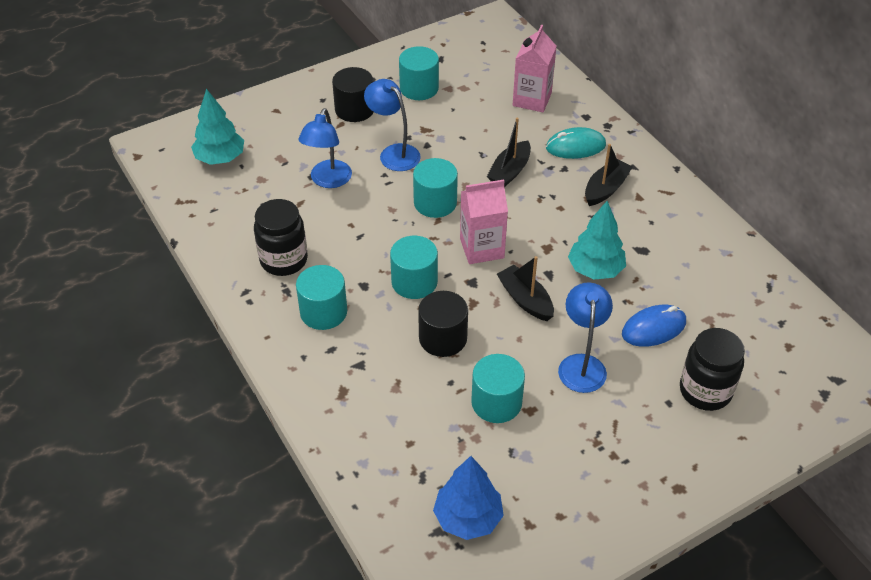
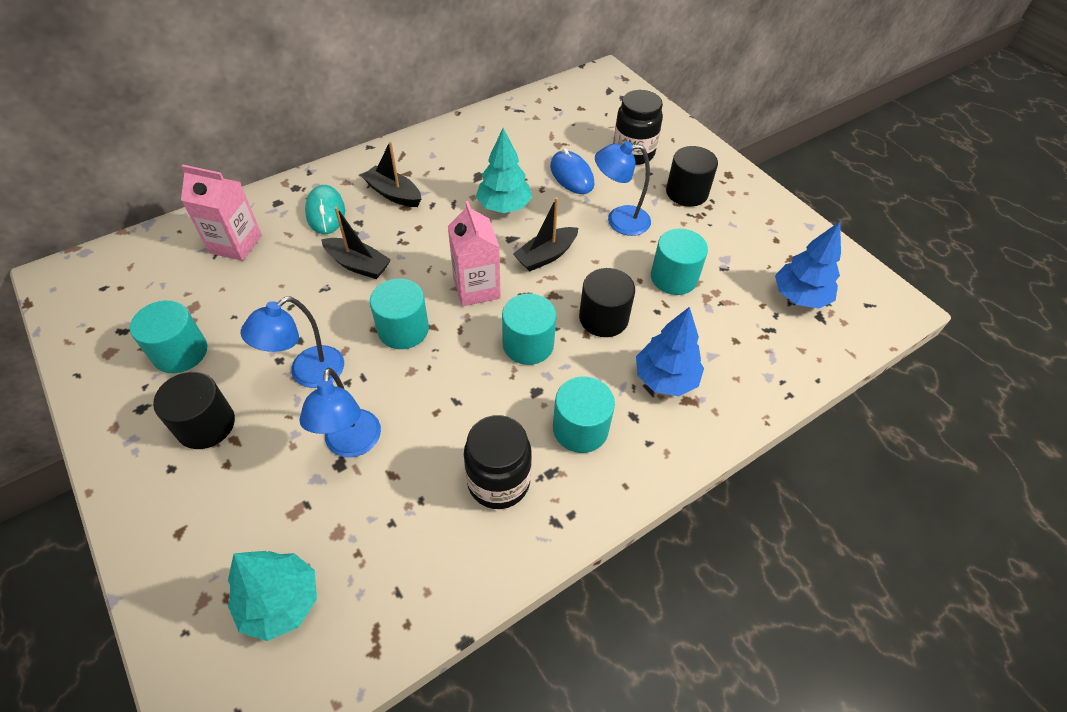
camera: 95 degrees left, 5 degrees up
blue lamp [298,108,352,188] -> blue lamp turned 75 degrees clockwise [299,368,381,458]
none -> blue tree [636,307,704,396]
none -> black cylinder [666,146,718,207]

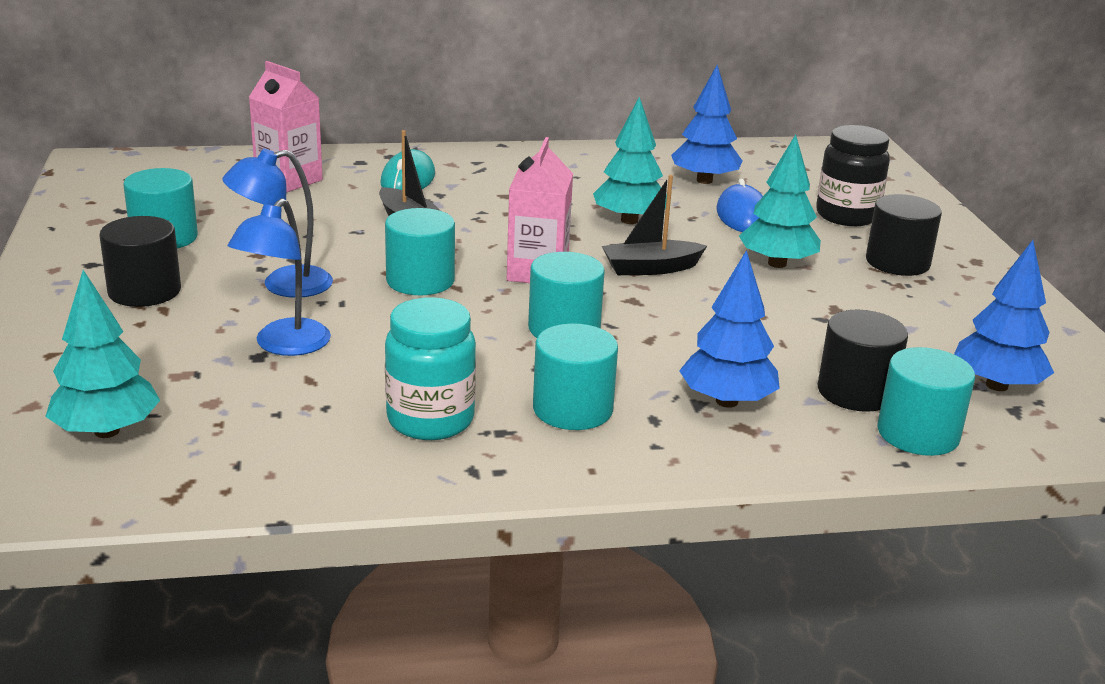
camera: 25 degrees right, 25 degrees down
black boat [362,141,421,207] -> none
black jar [464,415,532,509] -> turquoise jar [385,297,476,440]
black cylinder [579,268,635,337] -> black cylinder moved to [818,310,908,412]
blue lamp [595,141,651,236] -> turquoise tree [739,134,821,268]
turquoise cylinder [651,229,708,295] -> turquoise cylinder moved to [877,347,975,456]
none -> blue tree [671,65,742,184]

